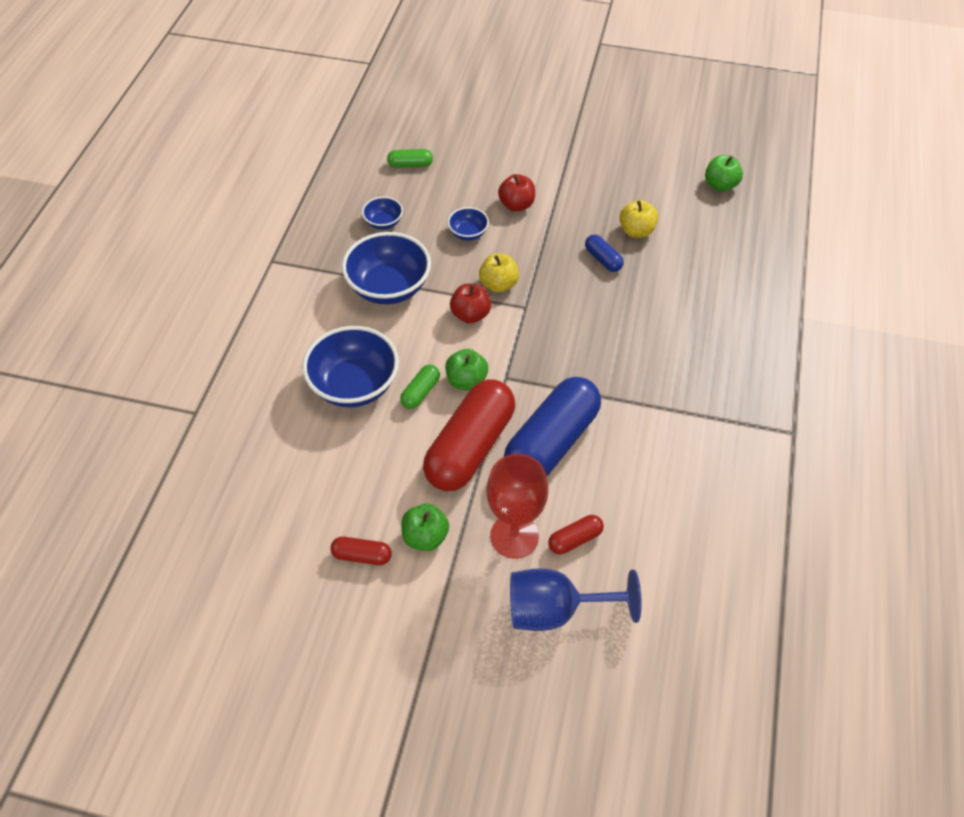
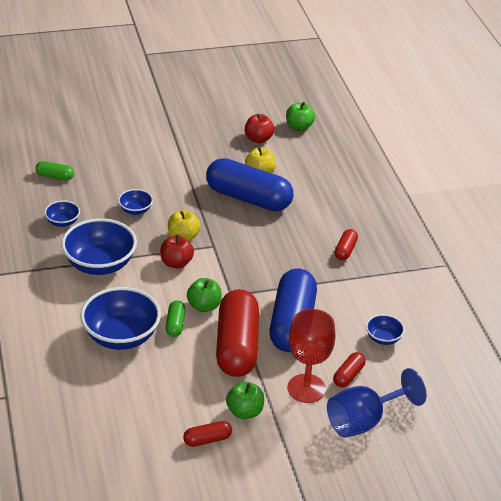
camera: 30 degrees left, 15 degrees down
green capsule [387,149,433,168] -> green capsule turned 45 degrees clockwise [35,161,74,180]
red apple [498,174,535,211] -> red apple moved to [245,114,274,143]
blue capsule [585,235,624,272] -> blue capsule [206,158,293,211], size x2.31
none -> red capsule [335,229,358,260]
none -> blue bowl [366,314,405,345]

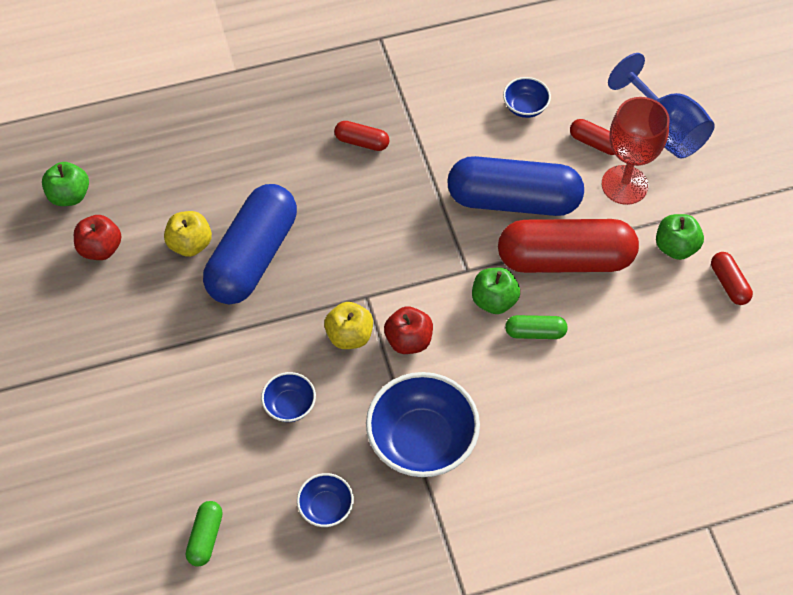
camera: 90 degrees left, 20 degrees up
blue bowl [80,287,161,350] -> none

